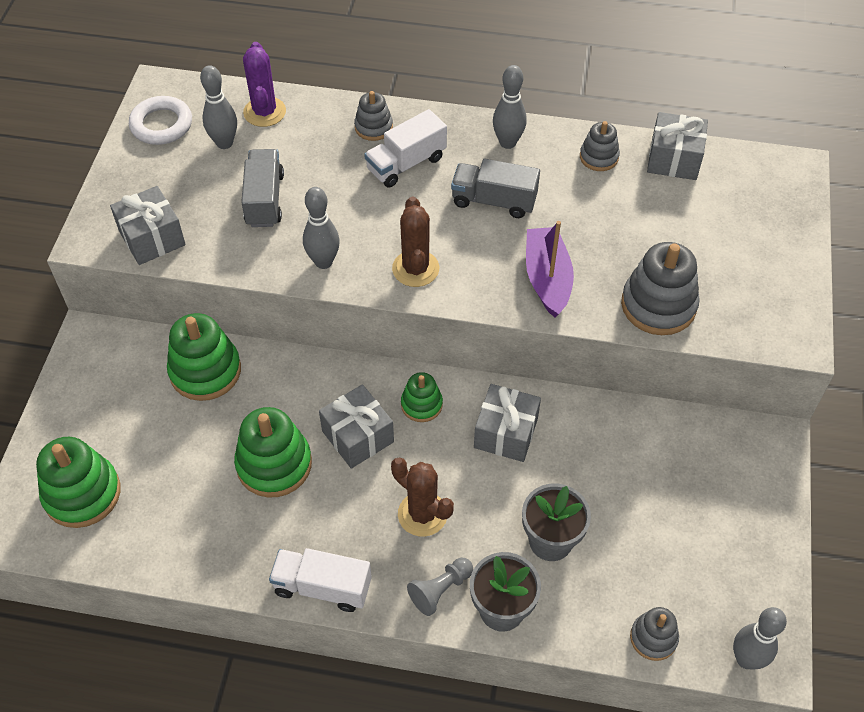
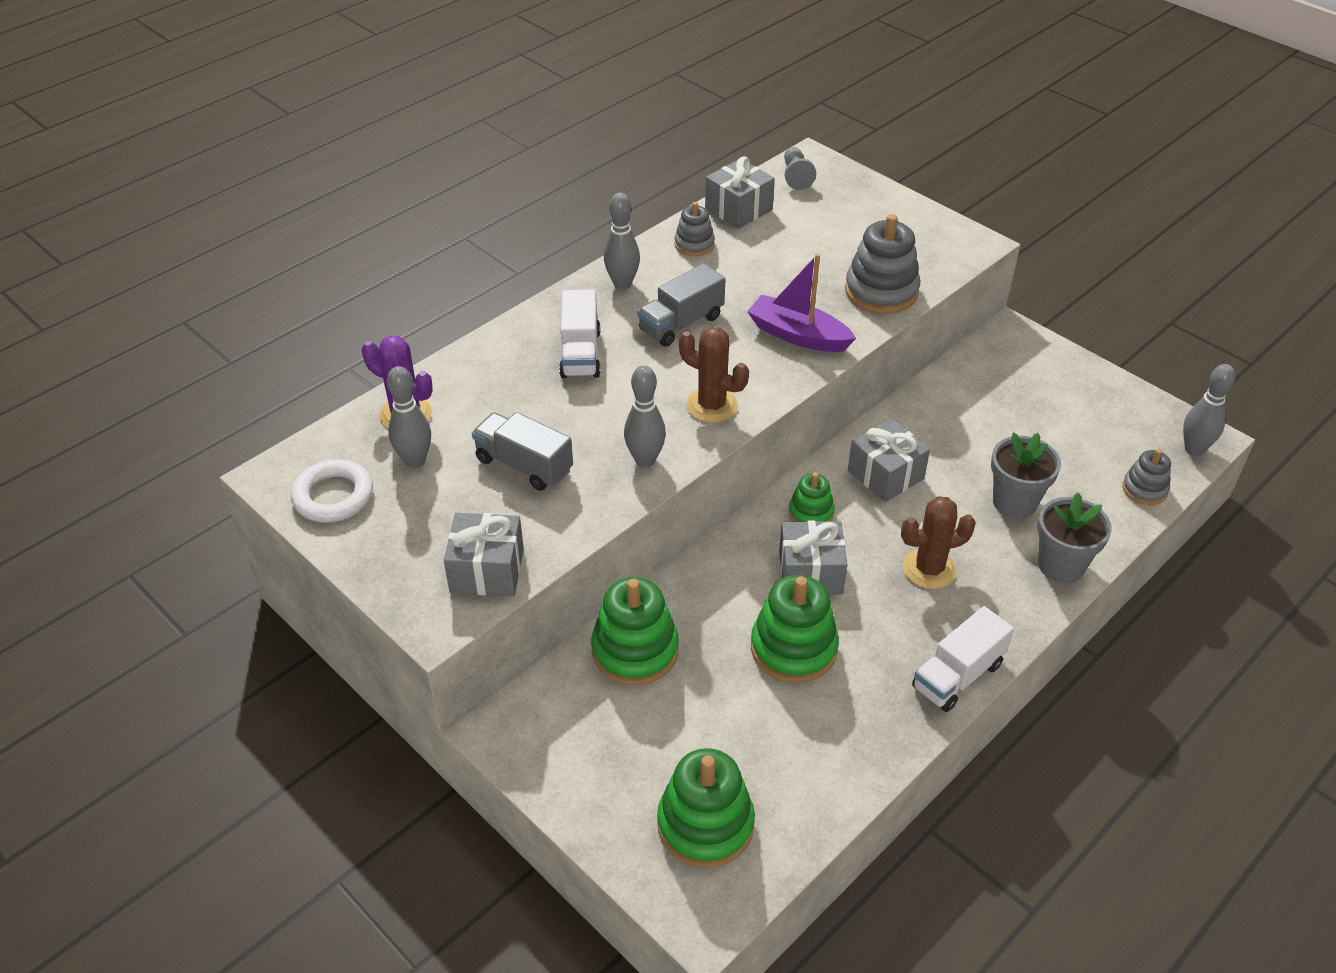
camera: 55 degrees left, 10 degrees down
grey stacking toy [354,91,393,141] -> none
grey pawn [407,557,473,616] -> grey pawn moved to [784,147,816,190]

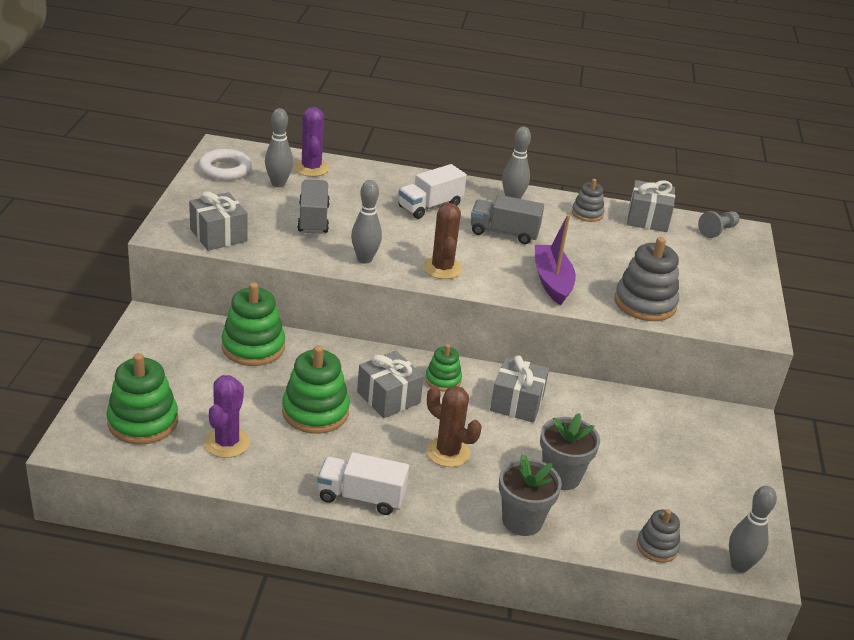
camera: 50 degrees right, 10 degrees down
none -> purple cactus [204,375,250,458]

